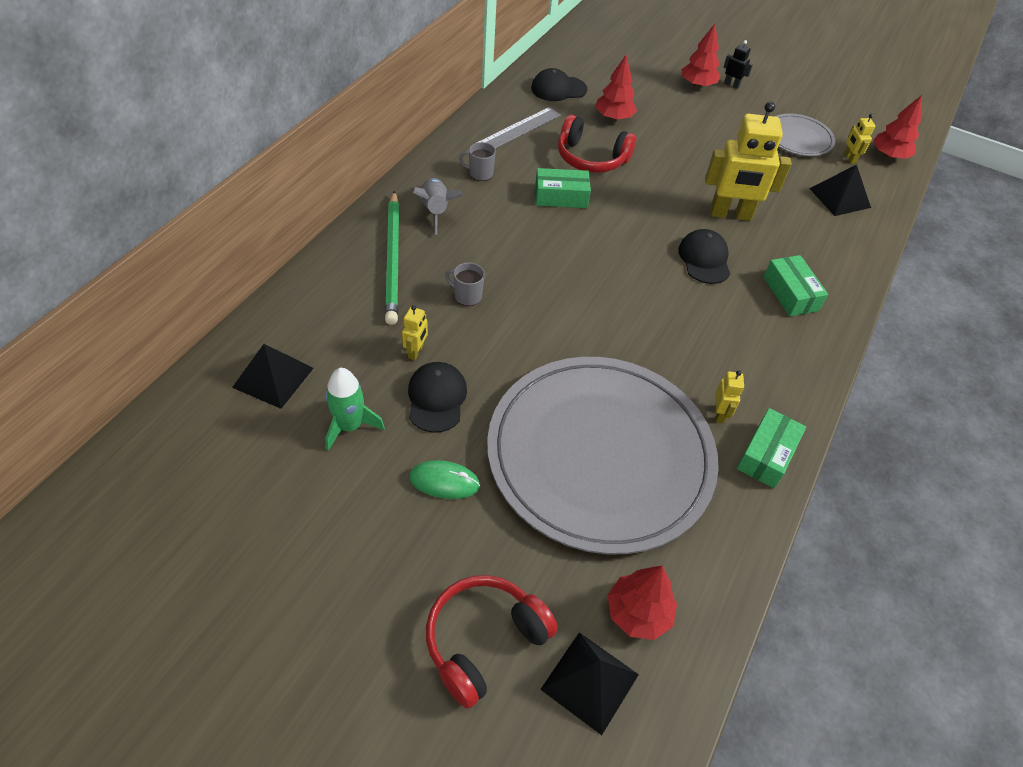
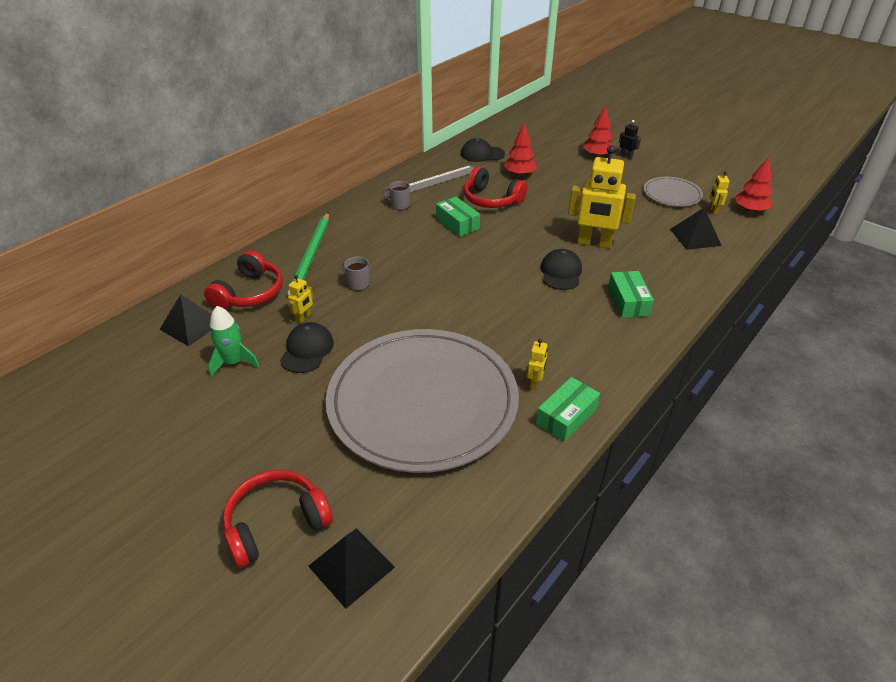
camera: 15 degrees right, 10 degrees down
green mouse [409,460,480,499] -> none
grey rocket [413,178,464,235] -> none
green box [535,168,591,208] -> green box turned 45 degrees clockwise [436,197,480,237]
red tree [608,566,677,640] -> none
none -> red headphones [204,250,283,309]

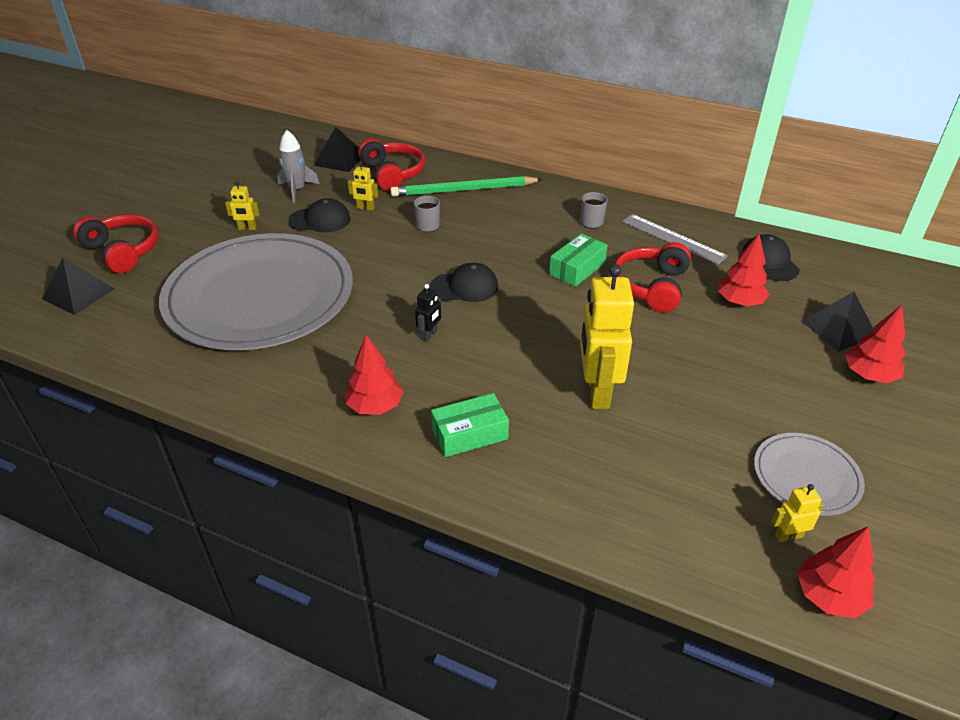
camera: 75 degrees right, 0 degrees up
red headphones [204,250,283,309] -> red headphones turned 120 degrees counterclockwise [358,138,425,191]
green rocket [208,306,260,377] -> grey rocket [277,130,320,203]
yellow robot [527,339,548,390] -> yellow robot moved to [225,181,260,230]
green box [536,377,600,442] -> none
black cap [541,249,582,290] -> black cap moved to [430,263,498,302]
black robot [619,120,641,159] -> black robot moved to [415,284,442,342]
black pyramid [670,208,722,250] -> black pyramid moved to [802,292,874,352]
none -> red tree [346,335,404,415]

